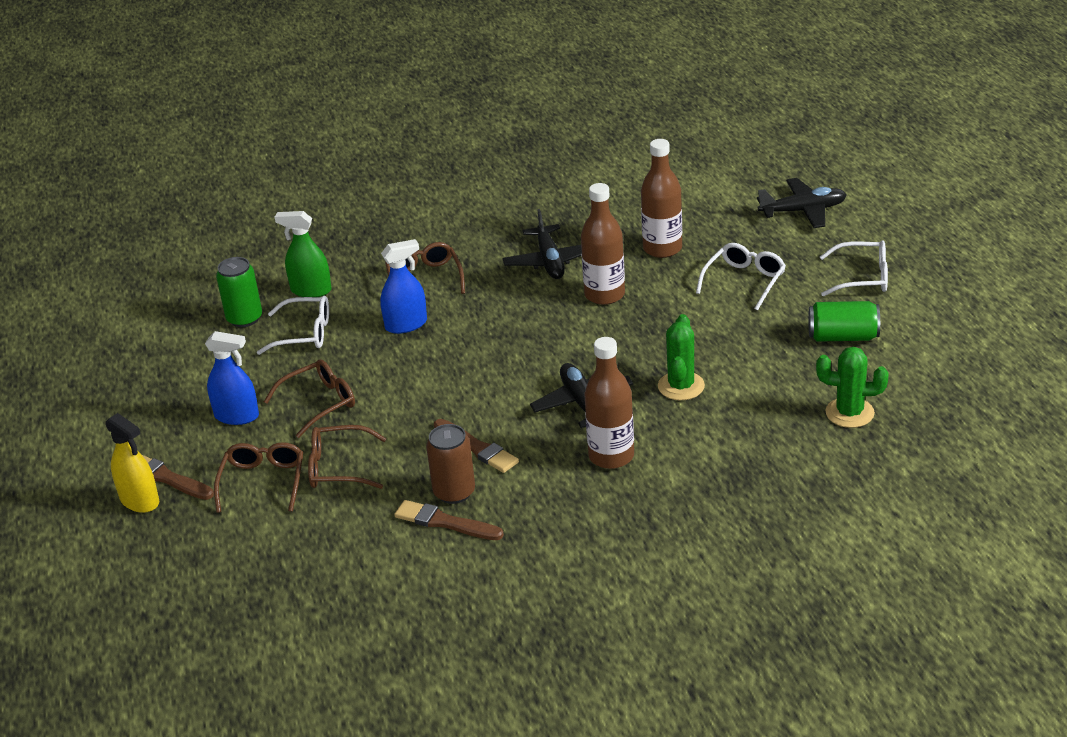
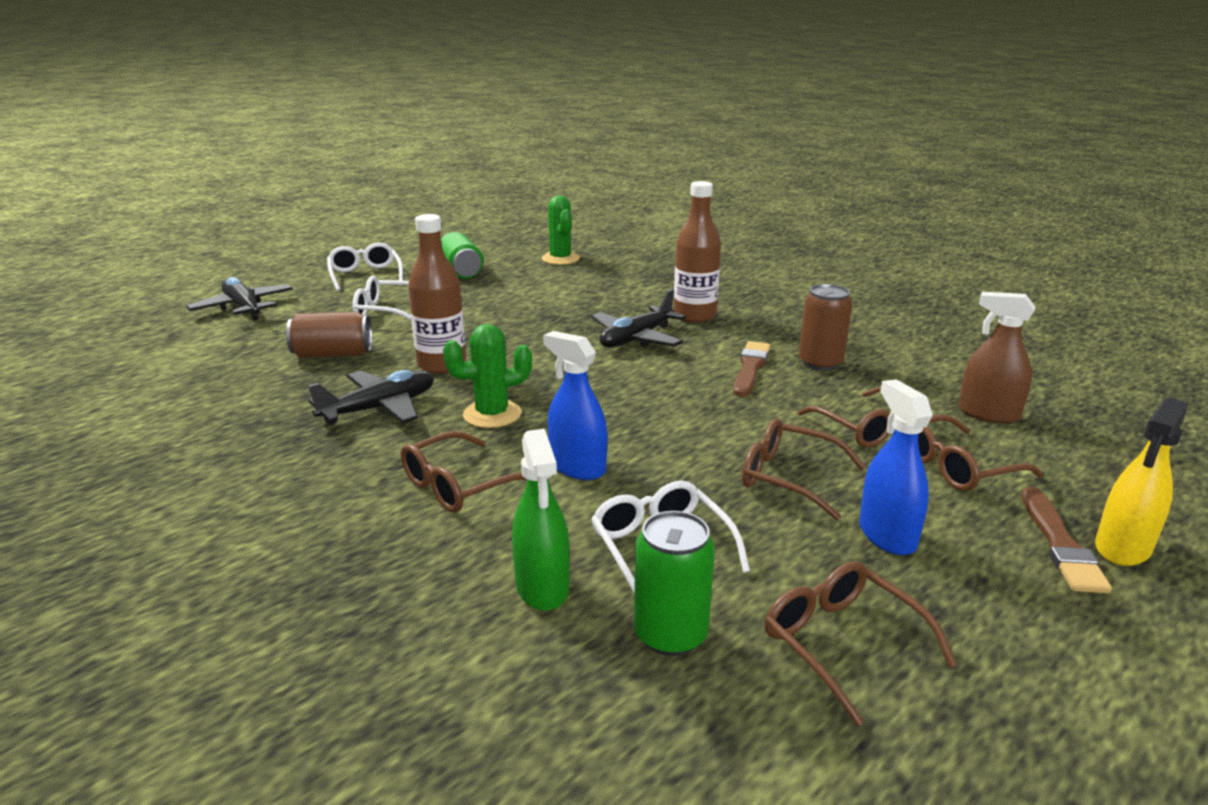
camera: 120 degrees left, 10 degrees down
yellow spray bottle [105,413,159,513] -> yellow spray bottle turned 150 degrees counterclockwise [1095,397,1188,566]
brown brush [394,500,504,540] -> none
brown bottle [641,139,682,258] -> brown can [286,312,372,358]
green cactus [658,314,705,400] -> green cactus moved to [443,324,532,428]
none -> brown glasses [764,561,958,726]
none -> brown spray bottle [958,292,1036,423]

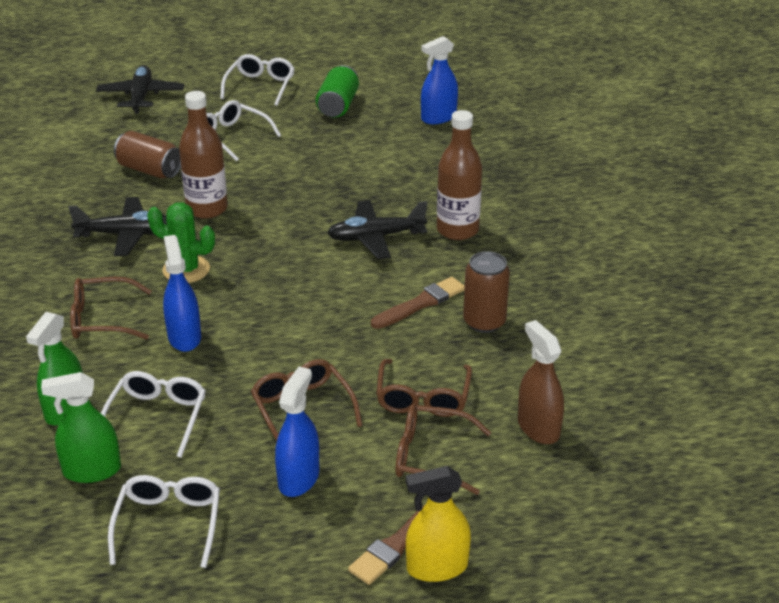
camera: 35 degrees right, 10 degrees up
green cactus [542,196,580,265] -> blue spray bottle [421,36,458,124]
green can [634,511,715,656] -> green spray bottle [41,372,121,483]
brown glasses [764,561,958,726] -> white glasses [108,475,220,568]

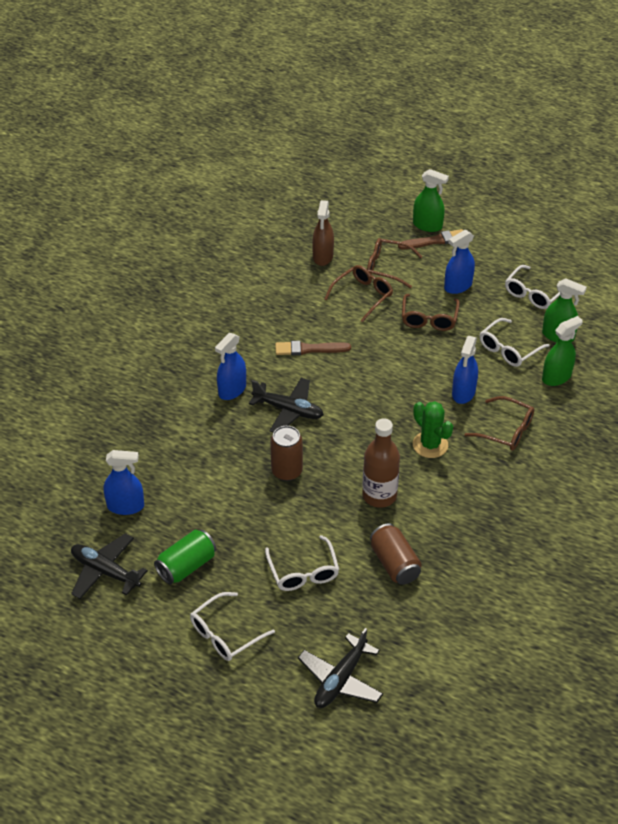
camera: 145 degrees left, 10 degrees up
black plane [68,197,167,256] -> black plane moved to [71,533,148,599]
brown glasses [395,404,491,495] -> brown glasses turned 150 degrees clockwise [367,238,422,288]
yellow spray bottle [406,466,471,582] -> green spray bottle [413,169,449,232]
brown bottle [437,110,482,240] -> blue spray bottle [215,333,246,400]
brown can [463,251,510,333] -> brown can moved to [270,426,303,481]

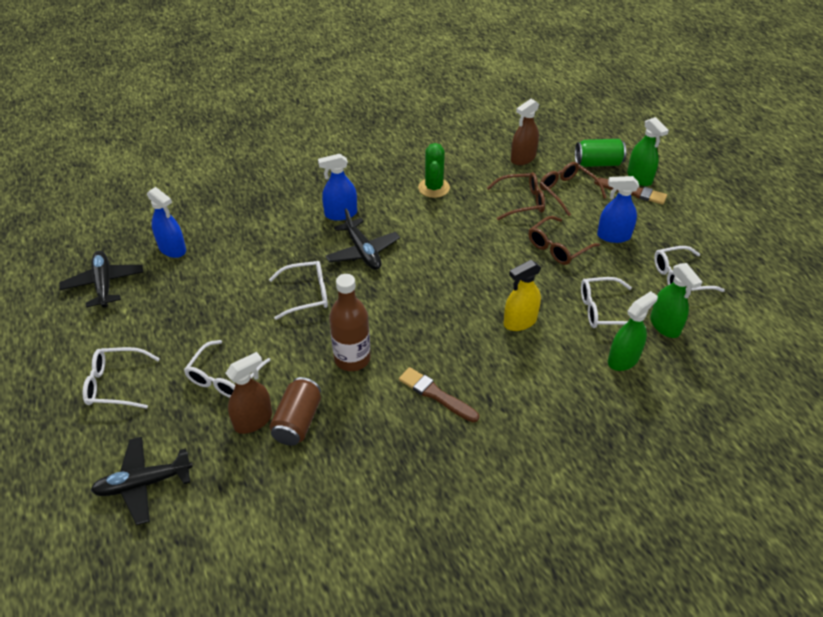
camera: 40 degrees right, 0 degrees up
green can [154,530,216,585] -> green can moved to [575,139,626,167]
brown can [270,426,303,481] -> white glasses [269,261,328,320]
brown brush [275,341,351,355] -> brown brush moved to [399,367,479,422]
green cactus [413,401,453,458] -> green cactus moved to [418,143,450,198]
blue spray bottle [452,336,478,404] -> yellow spray bottle [504,260,541,331]
brown glasses [464,396,534,451] -> none
green spray bottle [542,316,583,386] -> green spray bottle turned 45 degrees counterclockwise [608,291,658,371]
none -> brown spray bottle [225,352,272,434]

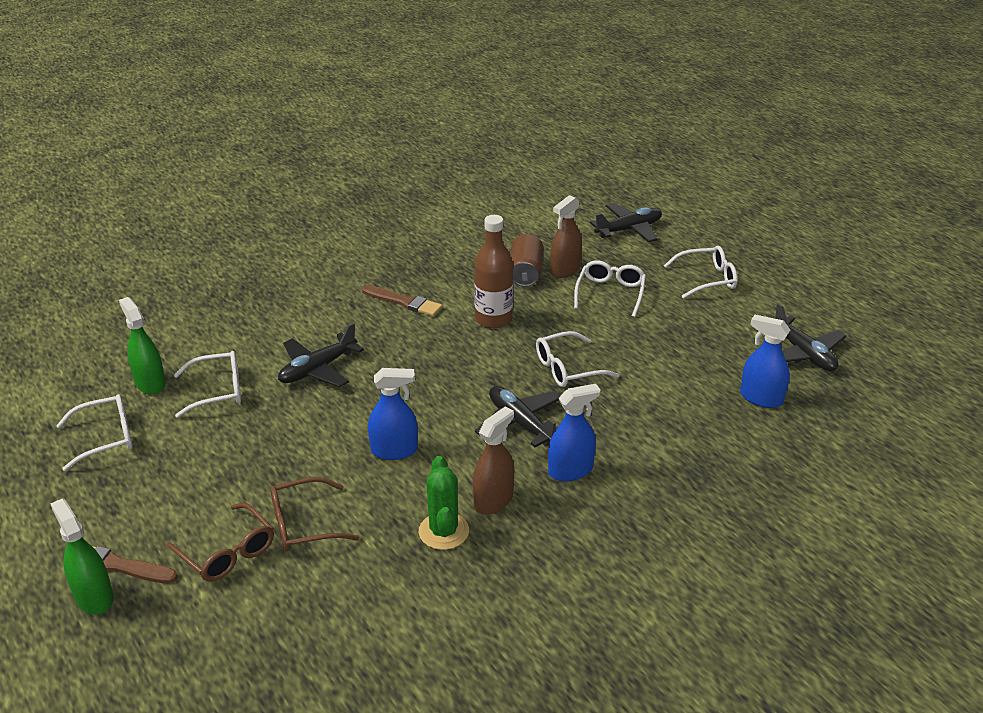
camera: 170 degrees right, 10 degrees down
yellow spray bottle [504,260,541,331] -> black plane [278,323,364,387]
brown spray bottle [511,99,539,165] -> brown spray bottle moved to [473,407,514,515]
brown glasses [528,216,600,265] -> none
green can [575,139,626,167] -> none
blue spray bottle [597,176,639,243] -> blue spray bottle moved to [368,368,418,460]
green spray bottle [608,291,658,371] -> none

